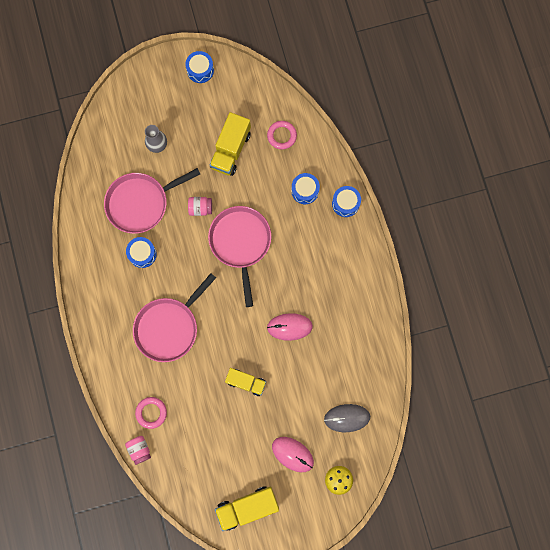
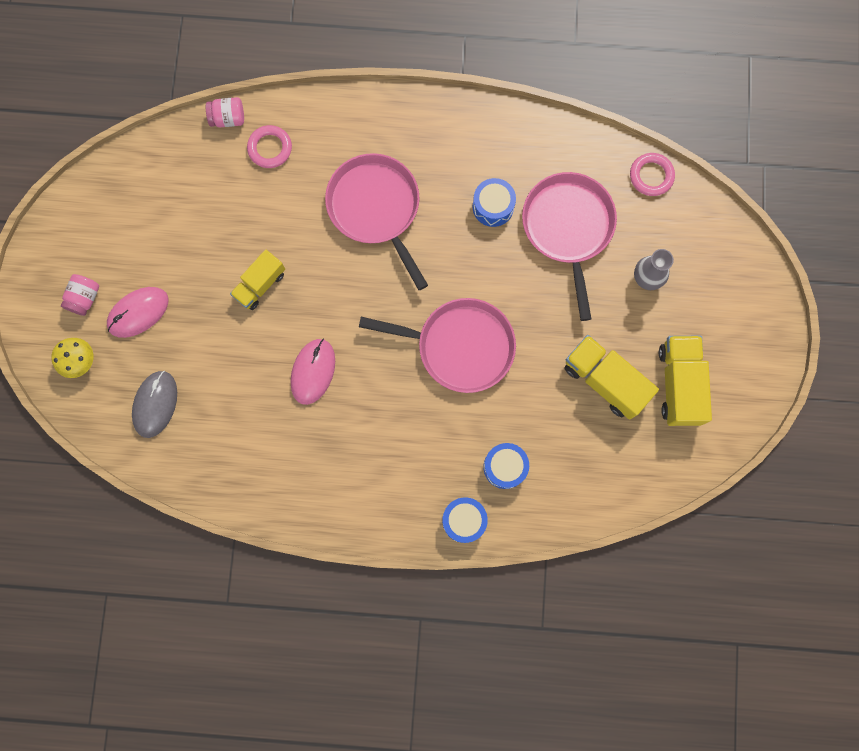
camera: 110 degrees right, 0 degrees up
blue drum [185,51,214,83] -> none
pink jar [188,197,212,216] -> pink jar moved to [61,274,99,316]
yellow truck [215,486,279,531] -> yellow truck moved to [659,336,712,426]
pink ring [267,121,297,149] -> pink ring moved to [630,153,675,196]

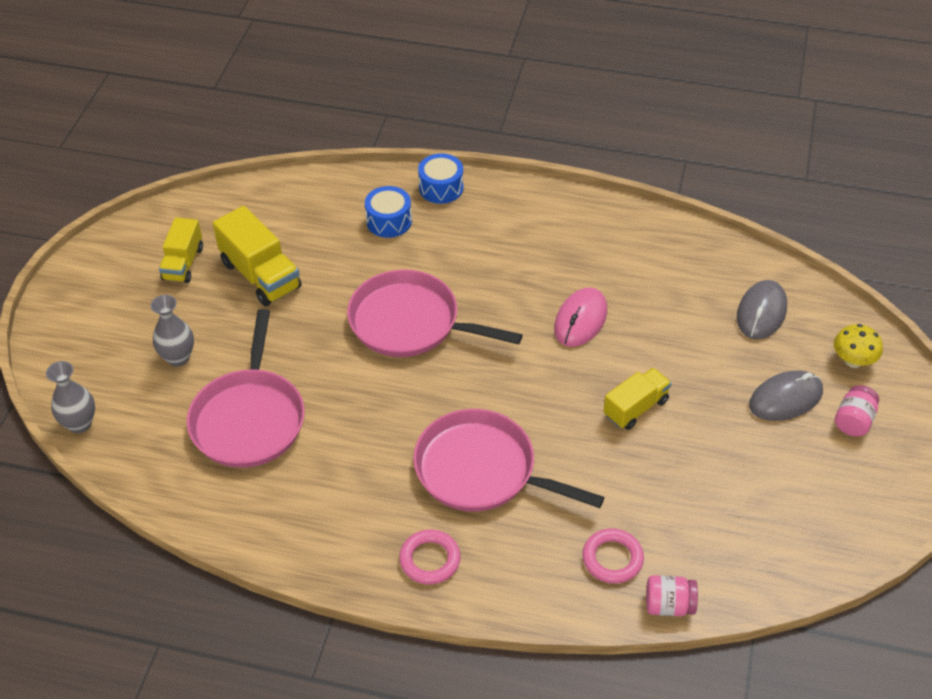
camera: 170 degrees left, 30 degrees down
pink mouse [107,287,168,338] -> grey mouse [749,370,823,421]
pink pan [325,153,428,290] -> pink pan turned 135 degrees clockwise [413,409,604,512]
blue drum [473,178,516,227] -> none
pink ring [630,153,675,196] -> pink ring moved to [399,529,461,585]
yellow truck [659,336,712,426] -> yellow truck [159,217,203,283], size x0.66
none -> grey vase [46,361,95,433]

